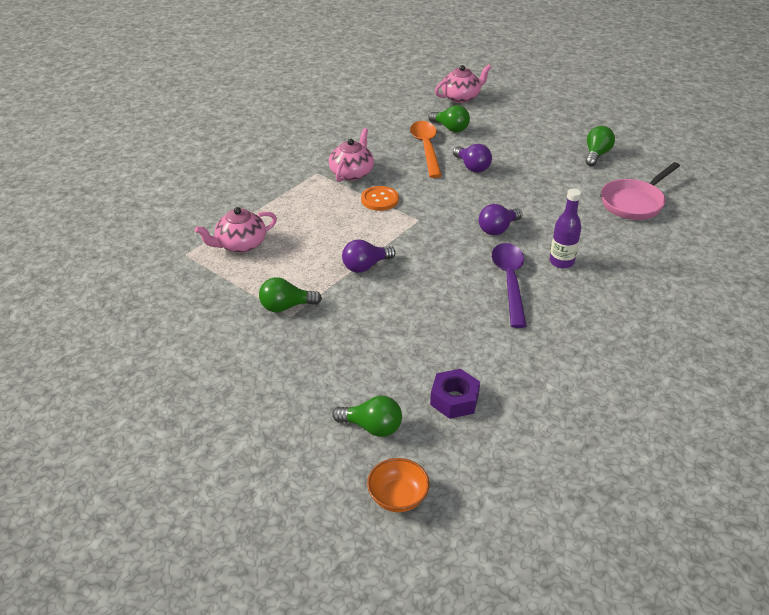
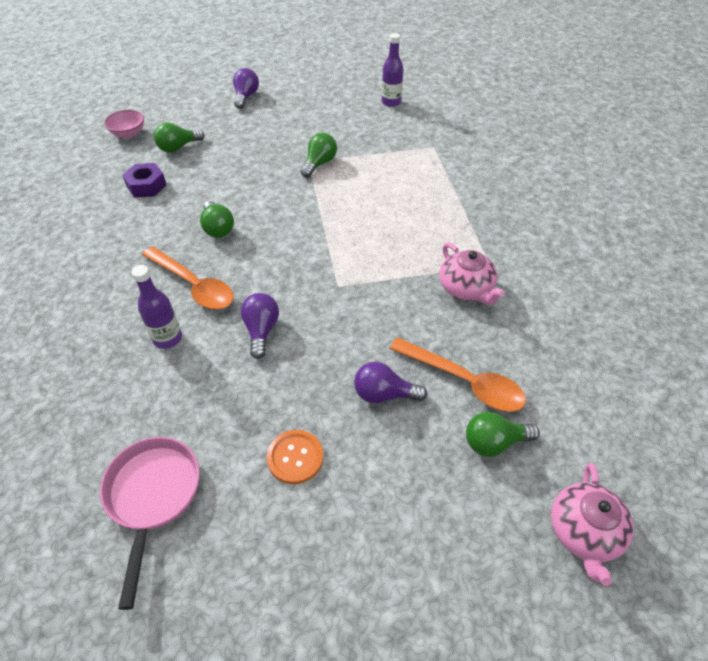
camera: 130 degrees right, 10 degrees up
pink teapot [195,207,277,253] -> none
purple light bulb [342,239,396,273] -> purple light bulb moved to [233,68,259,109]
orange button [361,186,399,211] -> orange button moved to [267,430,323,484]
orange bowl [367,458,430,512] -> pink bowl [104,110,144,138]
purple spoon [492,243,527,328] -> orange spoon [142,246,234,310]
green light bulb [585,126,615,166] -> green light bulb moved to [200,201,234,238]
none -> purple bottle [382,33,403,107]

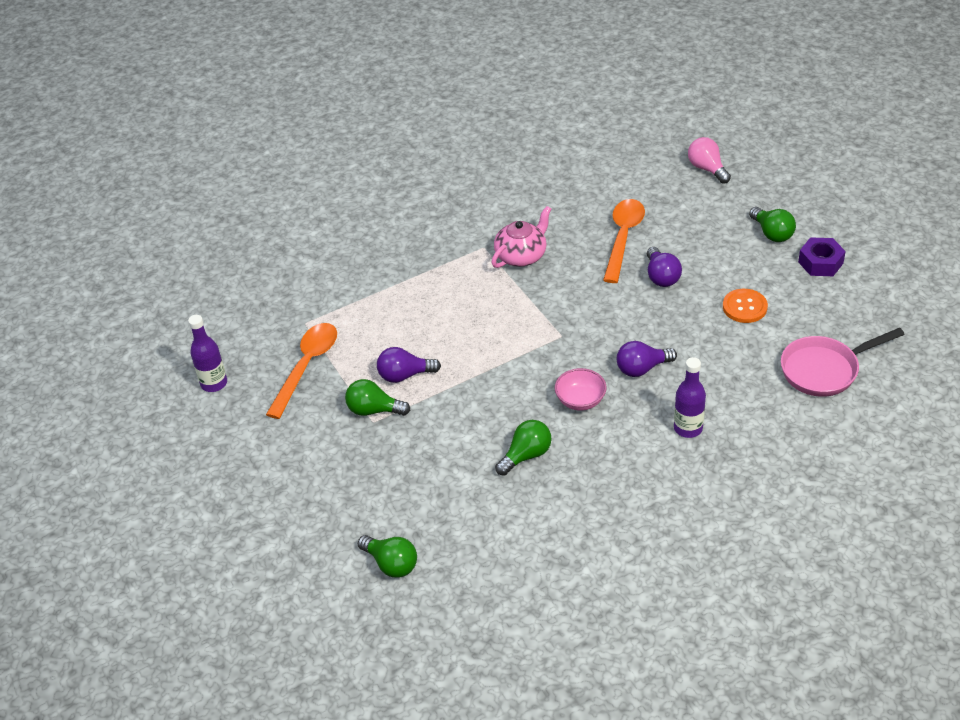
camera: 105 degrees left, 5 degrees down
pink bowl [104,110,144,138] -> pink bowl moved to [555,368,606,411]
purple nut [122,163,166,198] -> purple nut moved to [798,237,846,276]
orange spoon [142,246,234,310] -> orange spoon moved to [266,323,337,419]
purple light bulb [233,68,259,109] -> purple light bulb moved to [377,347,441,383]
green light bulb [466,412,540,457] -> green light bulb moved to [749,207,796,242]
pink teapot [551,463,634,586] -> pink light bulb [688,137,731,184]

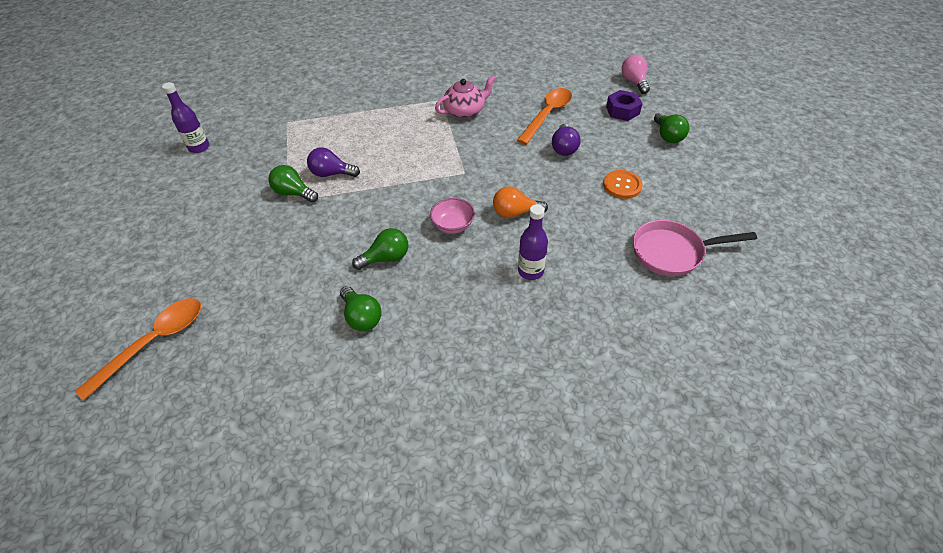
camera: 15 degrees right, 5 degrees up
orange spoon [266,323,337,419] -> orange spoon moved to [75,298,201,401]
green light bulb [358,535,417,578] -> green light bulb moved to [340,286,382,331]
purple light bulb [617,341,677,377] -> orange light bulb [493,186,548,218]
purple nut [798,237,846,276] -> purple nut moved to [606,90,643,121]

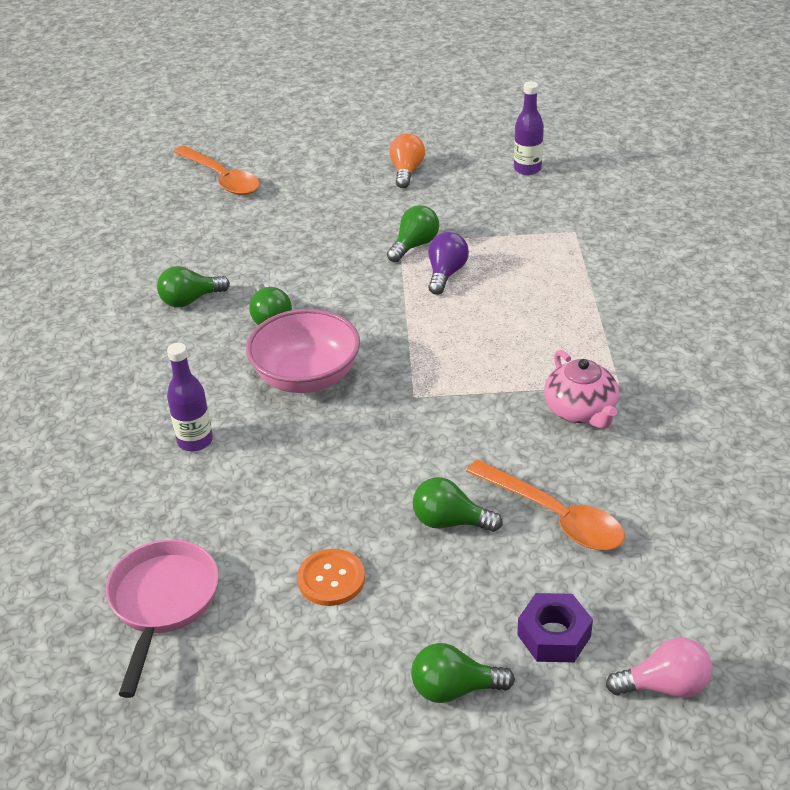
camera: 100 degrees right, 10 degrees down
pink bowl [430,198,475,234] -> pink bowl [246,309,360,393], size x1.79
orange light bulb [493,186,548,218] -> orange light bulb moved to [389,133,425,188]
purple light bulb [552,124,580,156] -> green light bulb [413,477,503,532]

